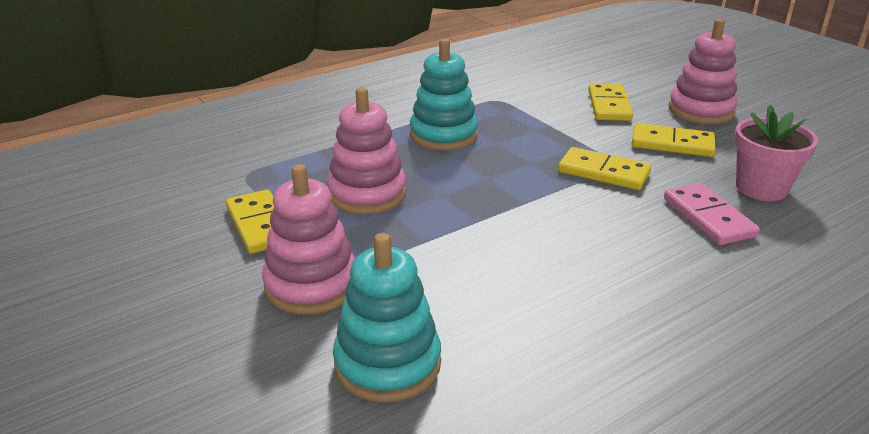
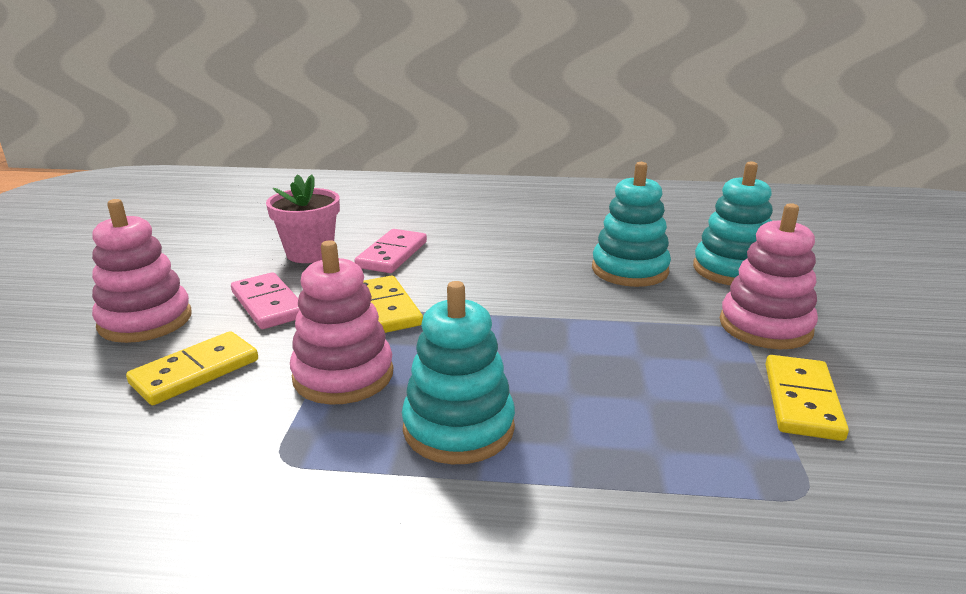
camera: 140 degrees left, 5 degrees down
pink stacking toy [327,87,406,214] -> pink stacking toy moved to [290,240,393,405]
yellow domino [632,123,716,157] -> pink domino [231,272,300,329]
none -> turquoise stacking toy [592,162,671,287]

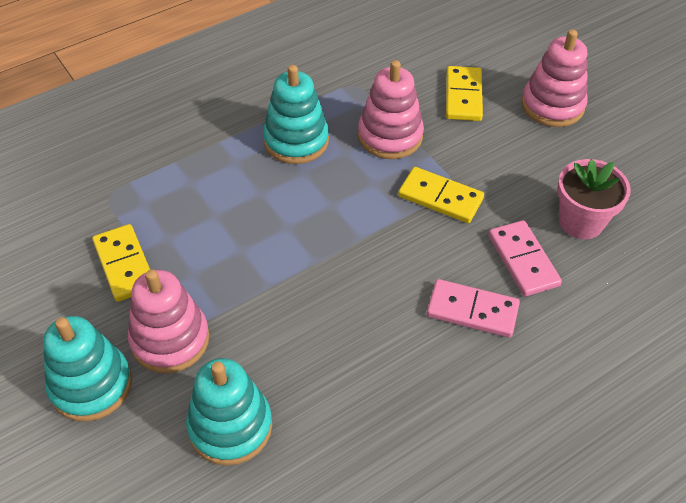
camera: 140 degrees right, 25 degrees up
pink domino [231,272,300,329] -> pink domino moved to [427,279,520,337]
turquoise stacking toy [592,162,671,287] -> turquoise stacking toy moved to [43,316,132,421]

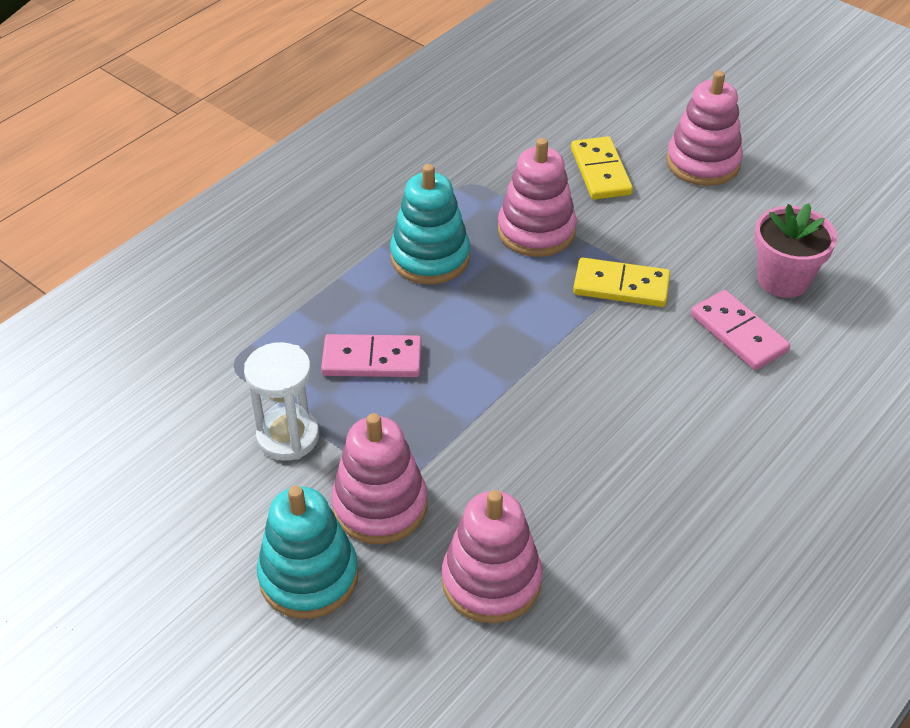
camera: 15 degrees left, 5 degrees down
yellow domino [92,224,150,302] -> white hourglass [244,342,319,461]
turquoise stacking toy [186,358,272,466] -> pink stacking toy [442,490,543,624]
pink domino [427,279,520,337] -> pink domino moved to [321,334,422,377]

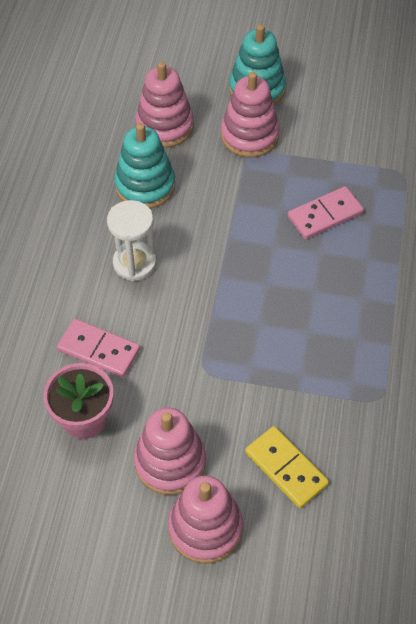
camera: 150 degrees right, 10 degrees up
white hourglass [244,342,319,461] -> white hourglass moved to [107,200,157,281]
turquoise stacking toy [390,164,470,284] -> turquoise stacking toy moved to [114,123,175,208]
pink stacking toy [498,138,577,257] -> pink stacking toy moved to [134,408,206,495]
yellow domino [573,258,670,307] -> none

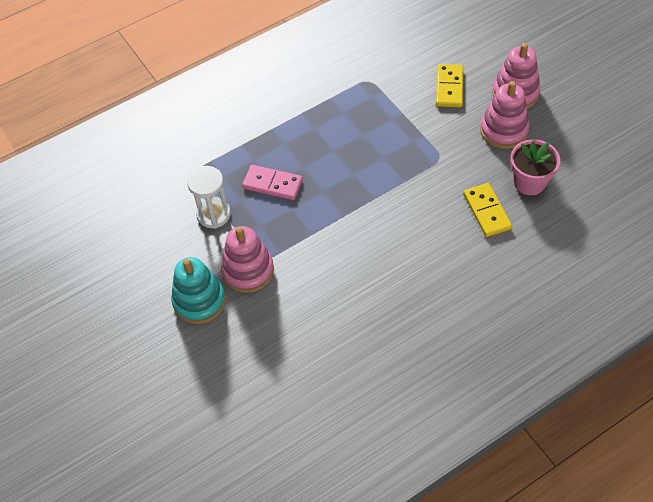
camera: 130 degrees left, 0 degrees up
pink domino [57,319,140,378] -> yellow domino [463,183,512,237]
white hourglass [107,200,157,281] -> white hourglass moved to [187,166,231,229]
turquoise stacking toy [114,123,175,208] -> none
pink stacking toy [135,62,194,148] -> none

